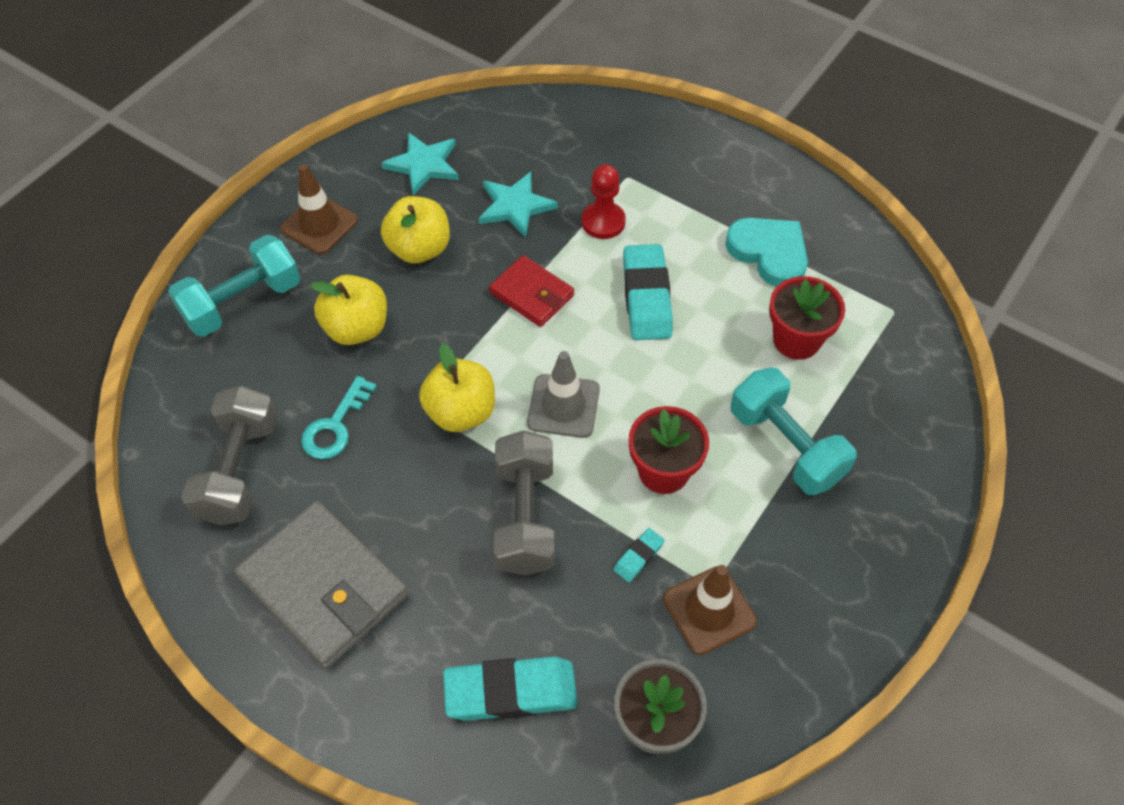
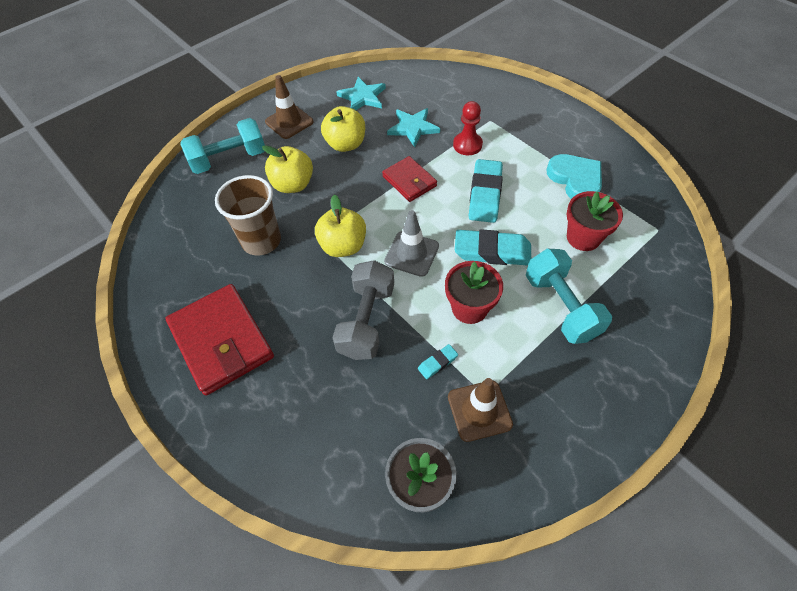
camera: 15 degrees right, 0 degrees up
grey dumbbell [181,386,277,525] -> none
grey wallet [234,501,408,669] -> red wallet [166,284,274,396]
turquoise key [301,376,377,459] -> brown cup [215,175,281,256]
turquoise eraser [443,656,578,721] -> turquoise eraser moved to [455,229,531,266]

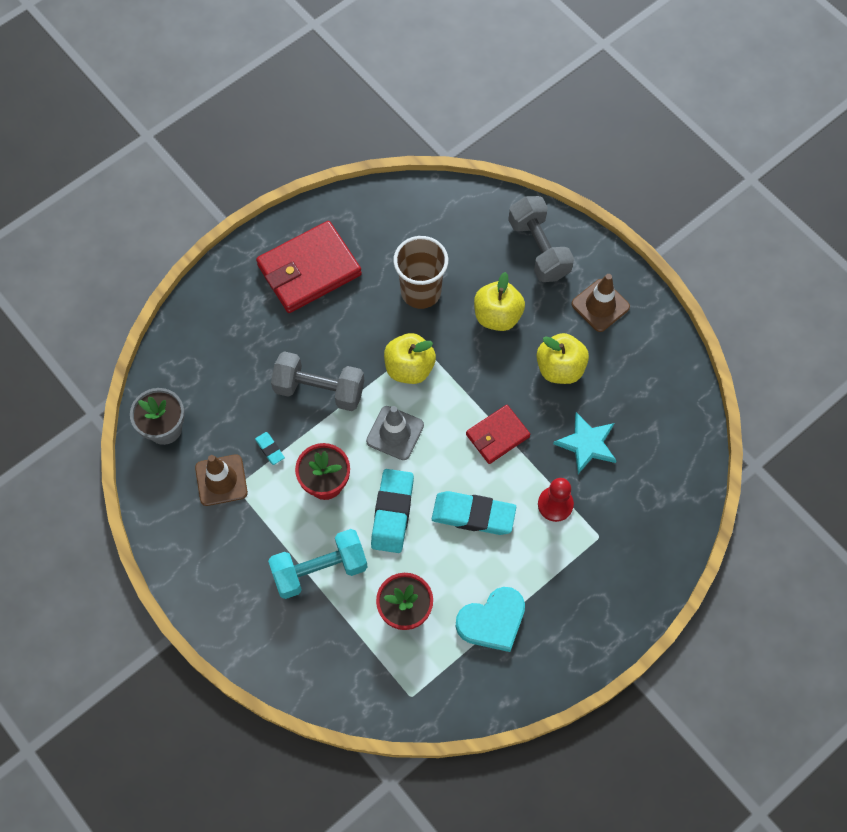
camera: 90 degrees right, 10 degrees up
turquoise dumbbell [181,118,265,174] -> grey dumbbell [508,196,574,282]
turquoise star [336,77,386,110] -> none

